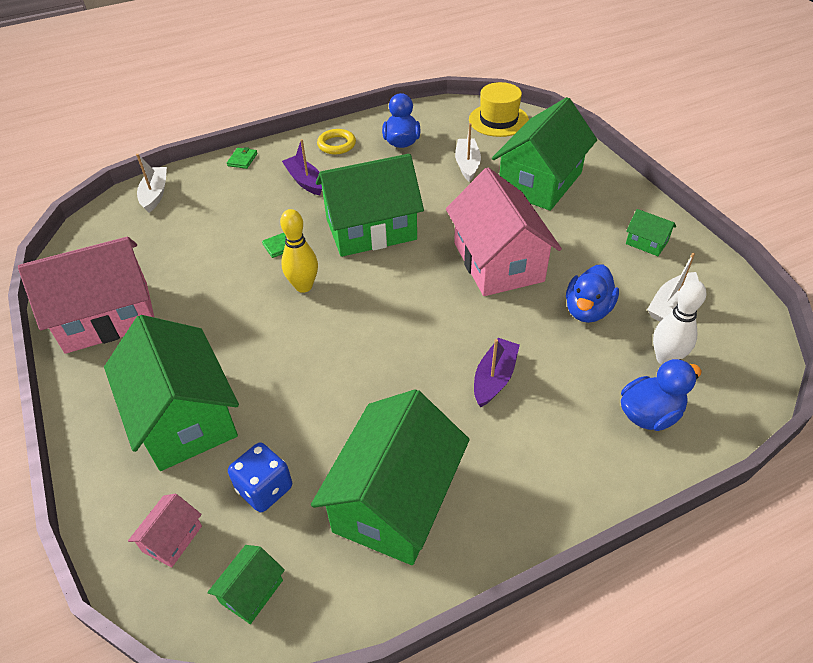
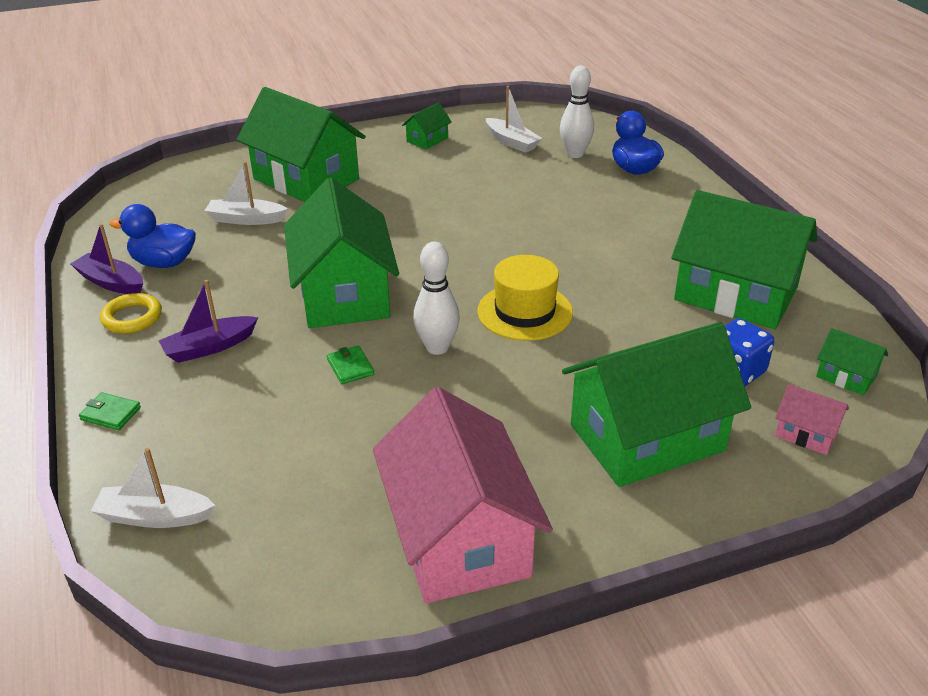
camera: 85 degrees left, 10 degrees down
yellow bowling pin [280,209,318,293] -> white bowling pin [413,242,460,355]
pink house [446,168,562,296] -> none
yellow hat [469,82,529,137] -> yellow hat moved to [477,255,573,341]
purple boat [474,338,520,407] -> purple boat moved to [70,224,143,294]
blue duck [566,264,619,323] -> none

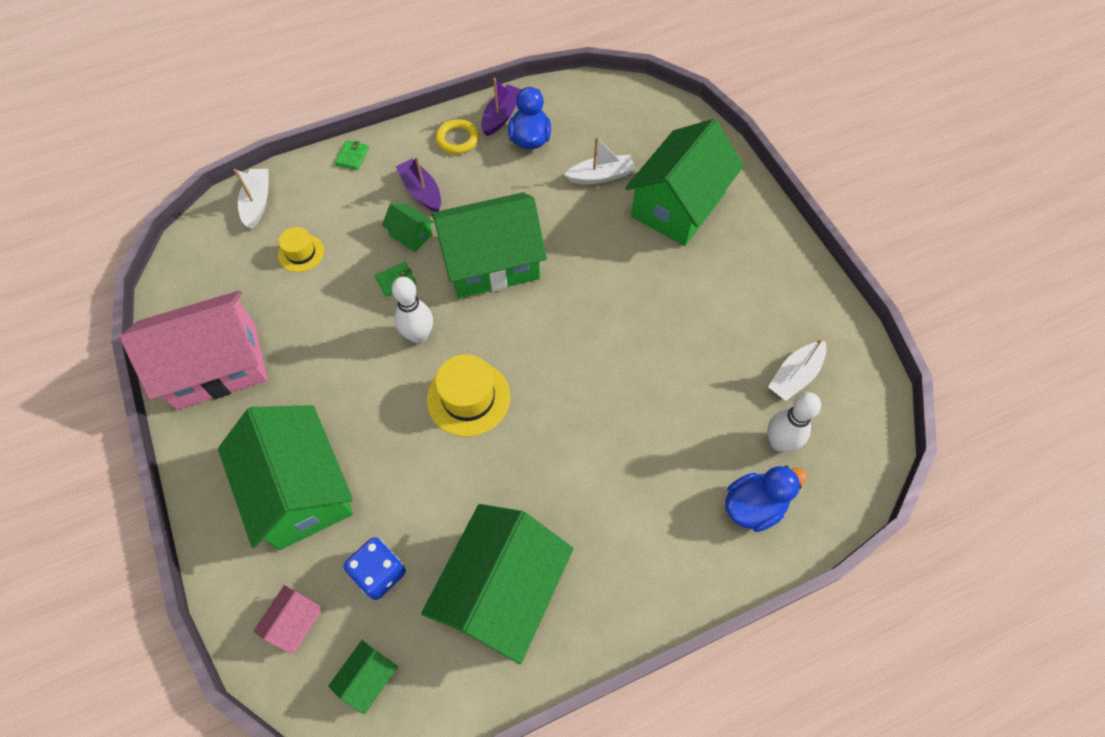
camera: 85 degrees right, 25 degrees up
white boat [205,161,288,225] -> white boat turned 75 degrees clockwise [564,136,635,184]
green house [402,103,452,150] -> green house moved to [382,203,434,252]
none -> yellow hat [278,227,324,272]

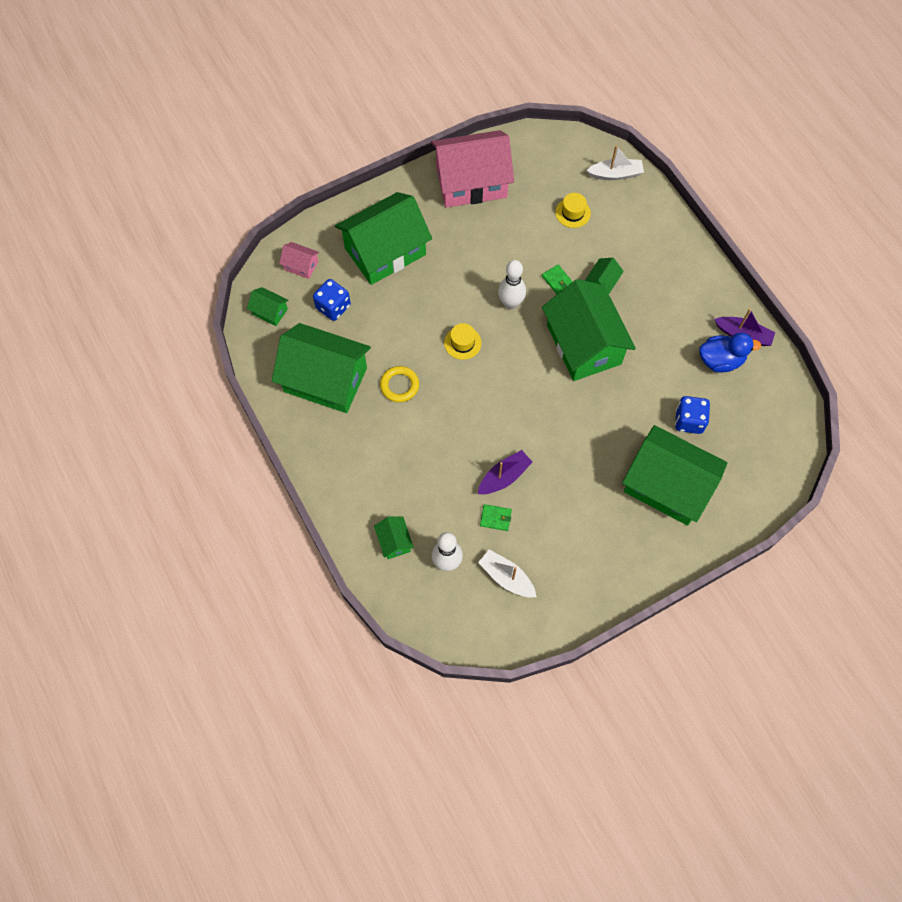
camera: 85 degrees right, 5 degrees up
pink house [120,290,268,410] -> pink house turned 75 degrees counterclockwise [431,130,514,208]
green wallet [335,141,369,170] -> green wallet moved to [480,504,512,531]
purple boat [396,156,441,212] -> purple boat moved to [478,450,532,494]
yellow hat [427,354,510,437] -> yellow hat [444,323,482,360], size x0.61
yellow ring [435,119,479,154] -> yellow ring moved to [380,366,419,402]
white boat [564,136,635,184] -> blue dice [675,396,710,434]
blue duck [725,466,807,532] -> green house [374,517,414,559]

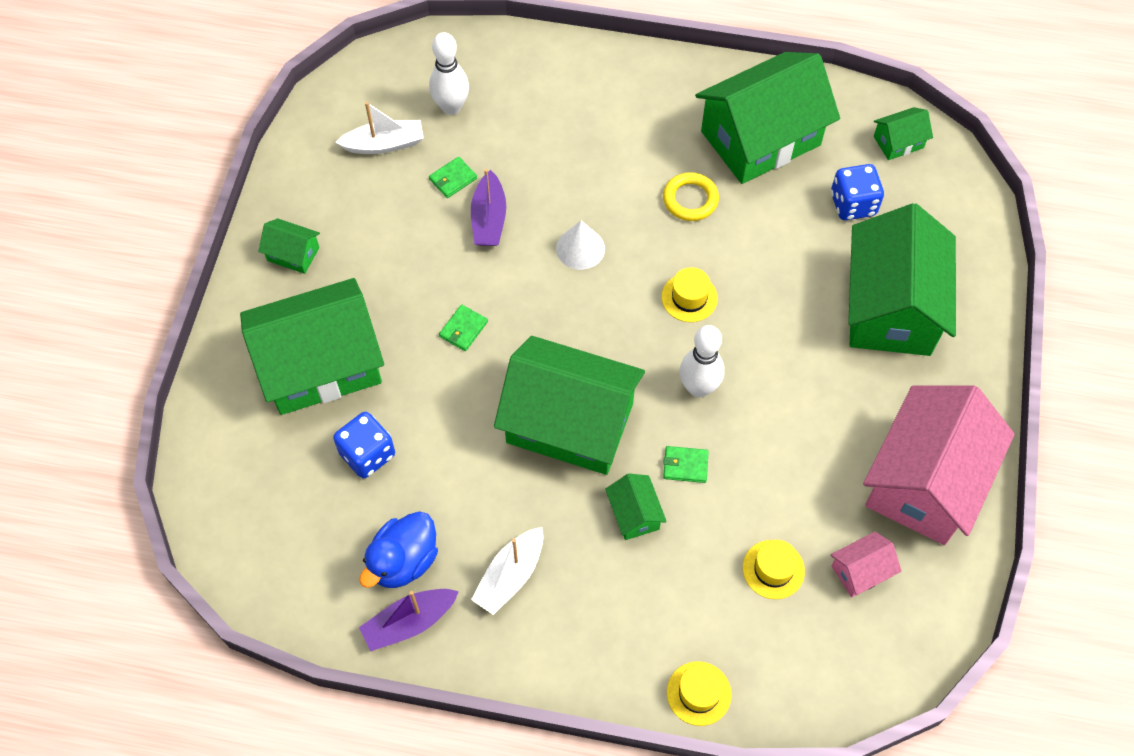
camera: 130 degrees right, 5 degrees down
pink house [279,242,319,279] -> pink house moved to [831,532,901,597]
green house [374,517,414,559] -> green house moved to [258,218,320,274]
white boat [586,145,644,180] -> white boat moved to [471,527,543,615]
none -> green wallet [439,305,488,351]
none -> white cone [556,221,605,270]
none -> yellow hat [667,661,732,726]

